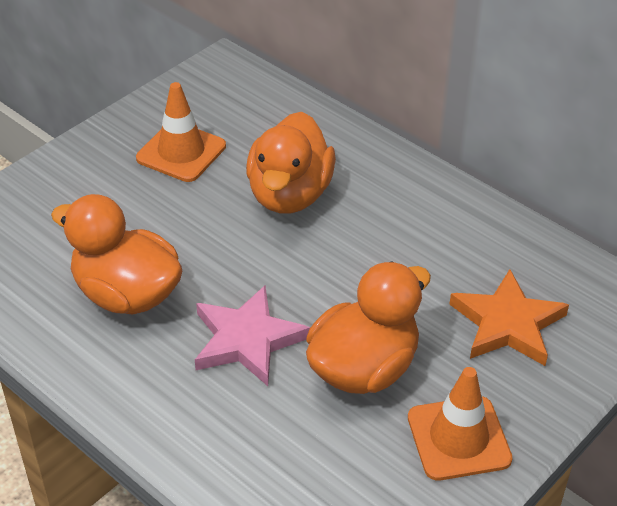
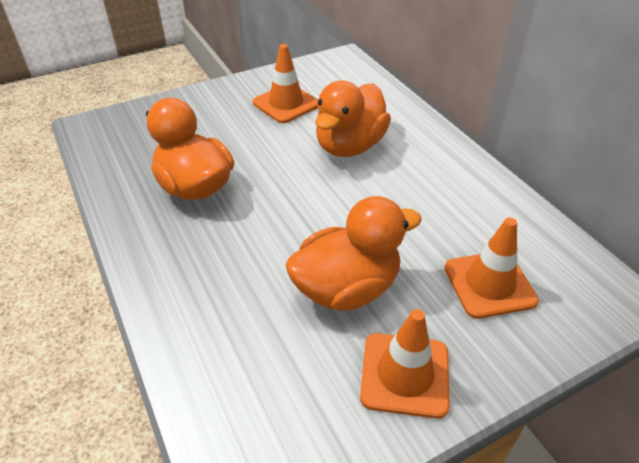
camera: 20 degrees right, 0 degrees up
pink star [195,286,310,386] -> none
orange star [449,269,569,366] -> orange traffic cone [444,218,539,319]

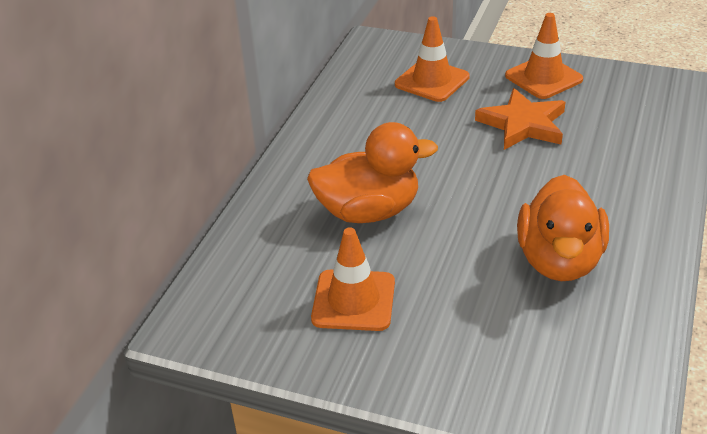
camera: 130 degrees left, 5 degrees down
orange duck [286,196,422,311] -> orange star [475,88,565,150]

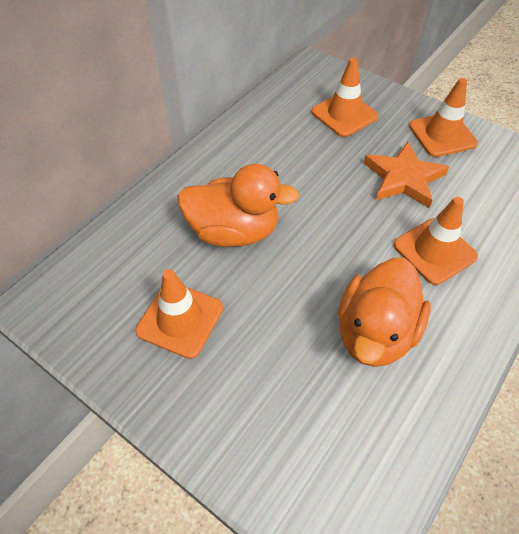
camera: 15 degrees right, 15 degrees up
none -> orange traffic cone [393,197,478,285]

